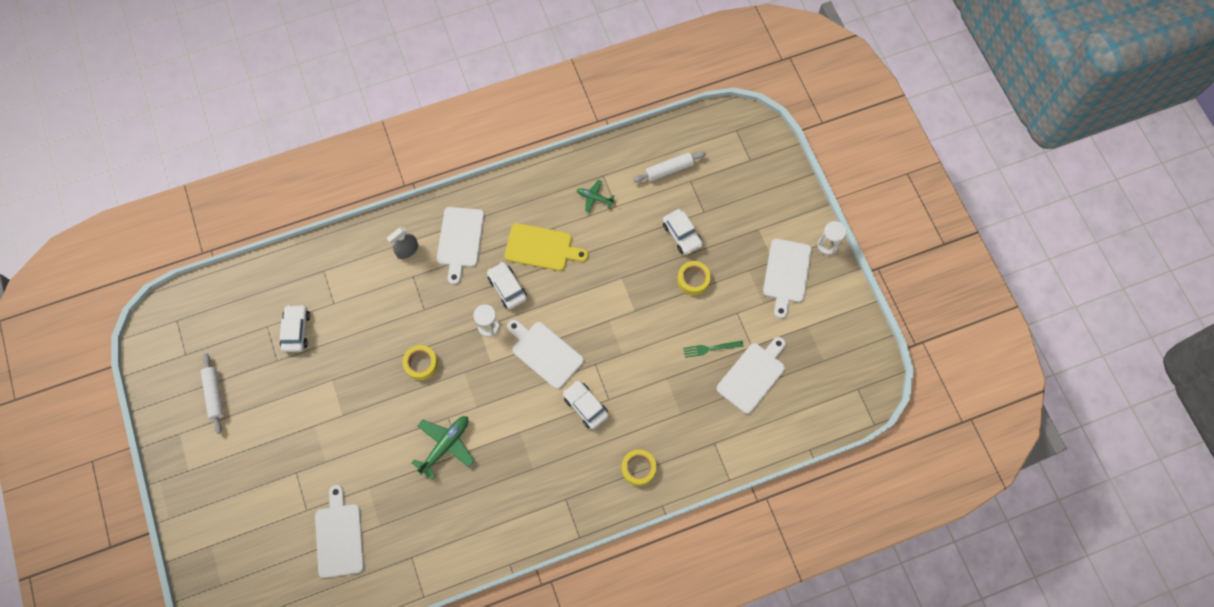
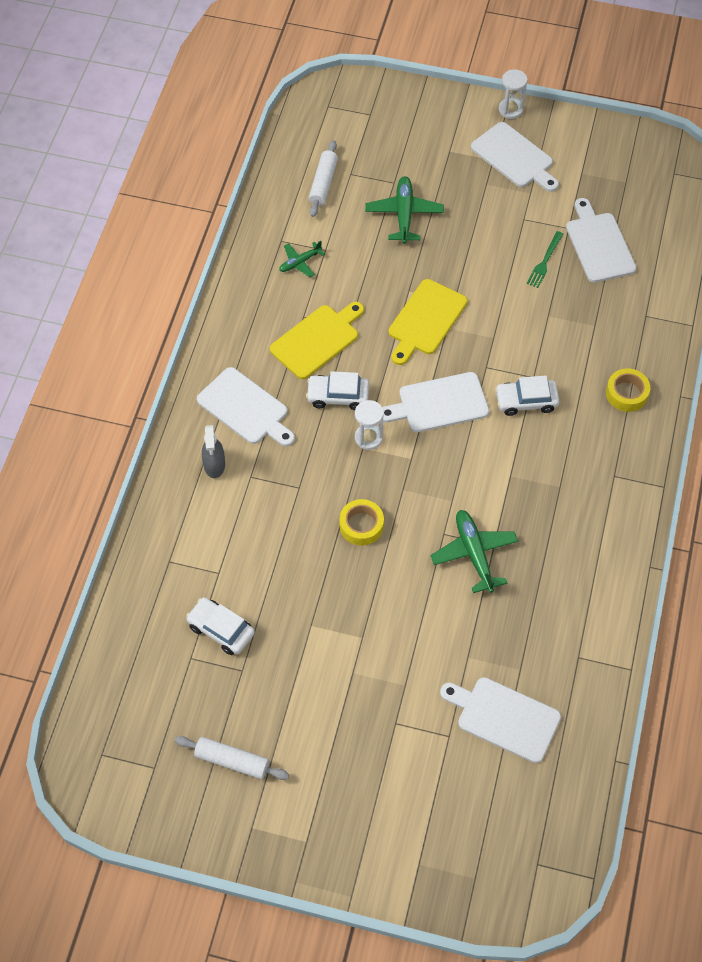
camera: 55 degrees left, 10 degrees down
white car [663,209,703,255] -> green plane [365,176,444,244]
yellow tape [677,261,711,295] -> none
none -> yellow cutting board [389,279,468,365]

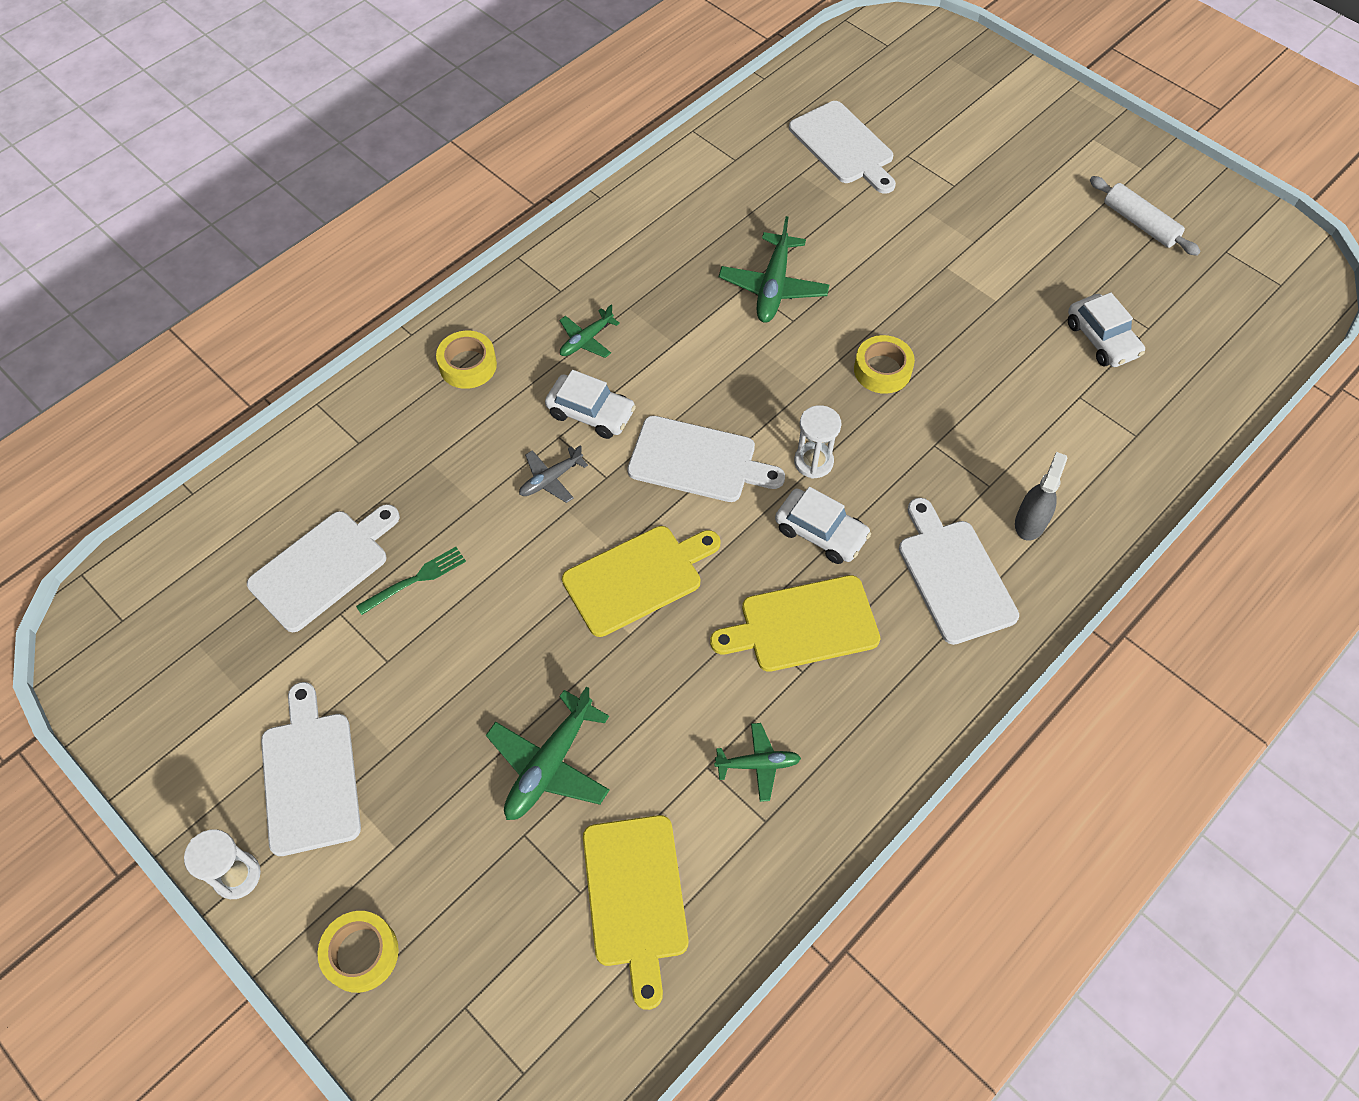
camera: 150 degrees left, 0 degrees up
white rolling pin [309,140,338,217] -> yellow cutting board [583,815,688,1010]
white cutting board [566,198,637,283] -> white cutting board turned 150 degrees counterclockwise [247,504,400,632]
none -> yellow tape [318,911,399,993]
none -> grey plane [519,445,588,503]
none -> green plane [559,305,620,358]

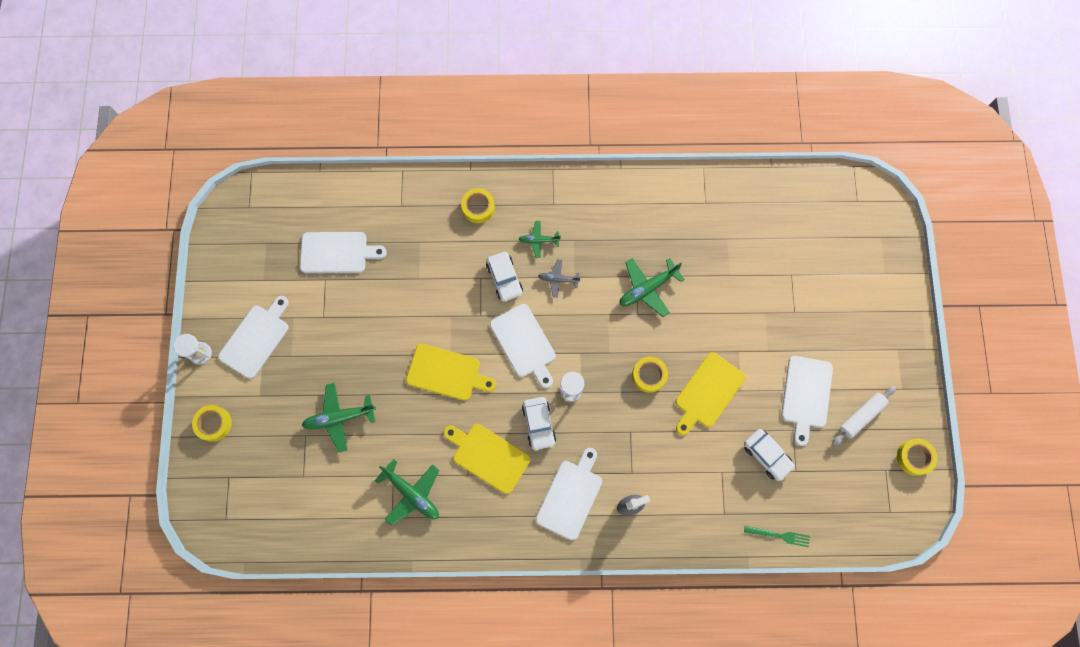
camera: 45 degrees right, 15 degrees up
green fork [356,547,466,615] -> green fork moved to [744,526,810,547]
grey plane [519,445,588,503] -> grey plane moved to [538,259,580,298]
yellow cutting board [583,815,688,1010] -> yellow cutting board moved to [676,352,745,435]
green plane [714,723,801,802] -> green plane [375,459,439,525], size x1.69
white cutting board [789,101,896,194] -> white cutting board moved to [781,356,833,446]
white car [1068,292,1145,367] -> white car turned 60 degrees counterclockwise [744,429,795,481]
white rolling pin [1090,176,1201,256] -> white rolling pin turned 45 degrees clockwise [832,386,896,446]
none -> yellow tape [897,439,937,476]

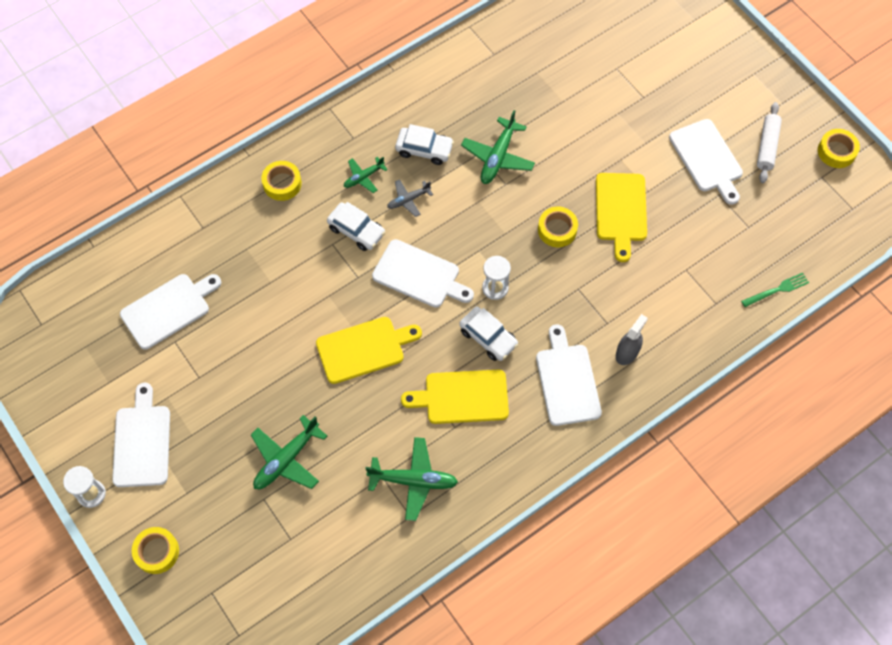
camera: 35 degrees left, 10 degrees down
white car [744,429,795,481] -> white car moved to [395,124,454,165]

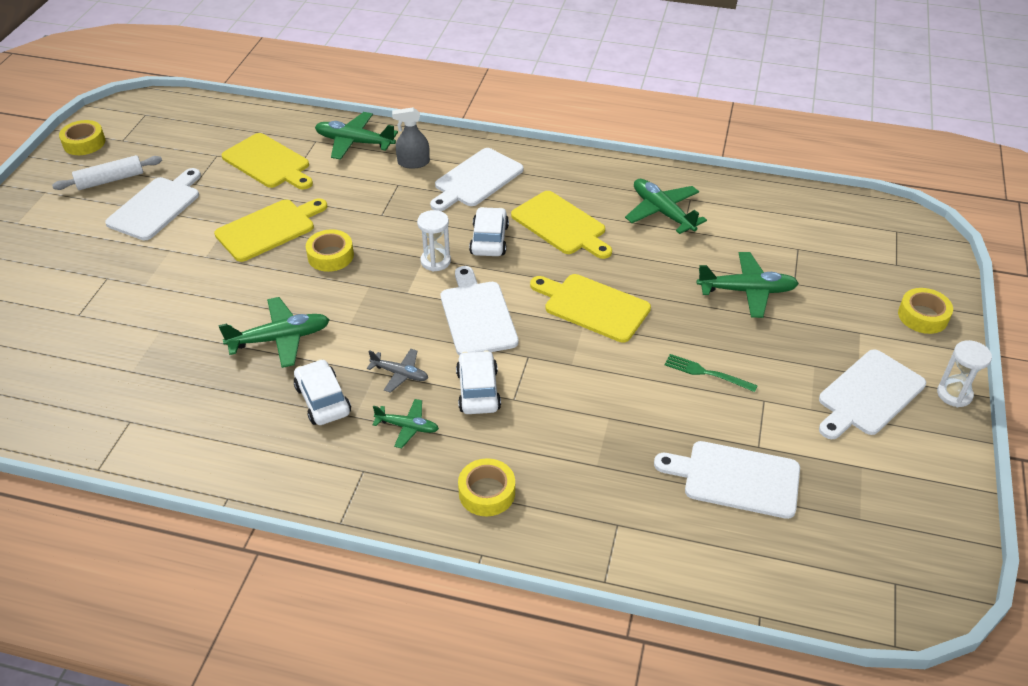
camera: 130 degrees left, 20 degrees down
green fork [741,273,809,307] -> green fork moved to [665,354,758,392]
none -> yellow cutting board [222,133,313,190]
none -> green plane [315,112,398,160]

